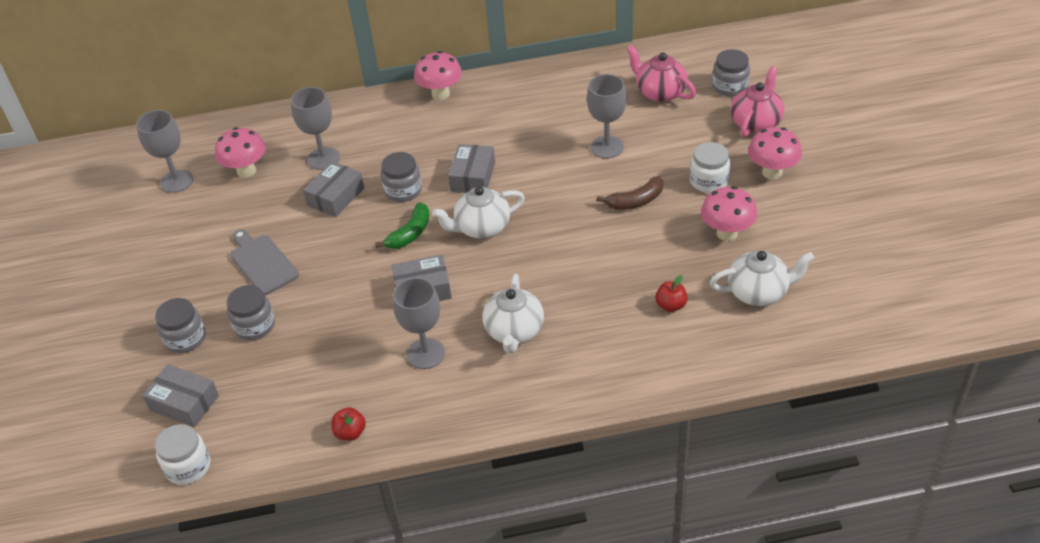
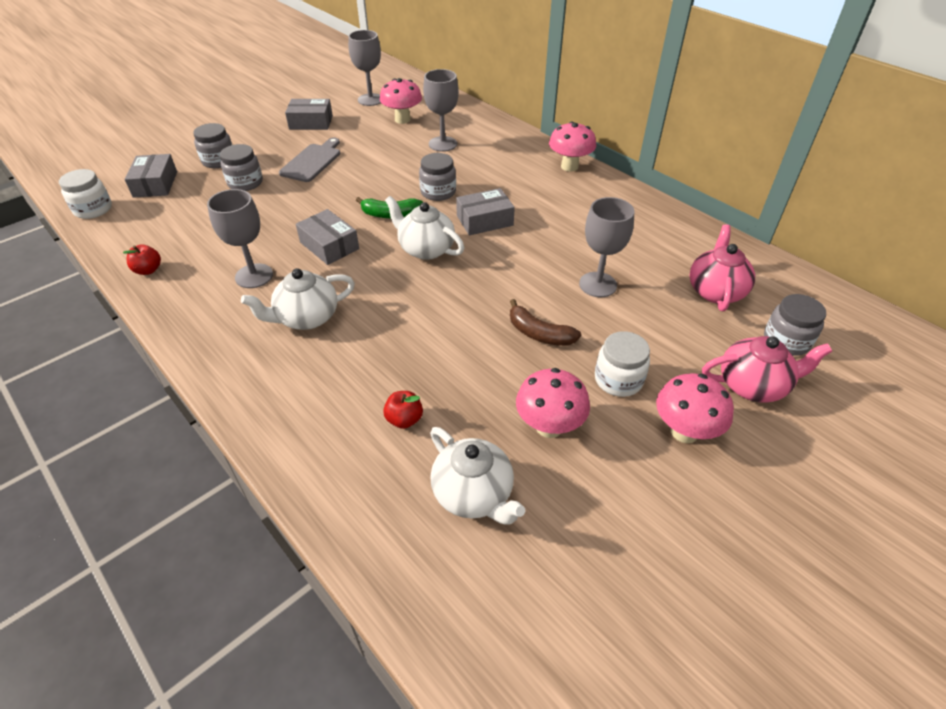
camera: 55 degrees right, 0 degrees up
grey box [303,161,364,217] -> grey box moved to [285,99,333,130]

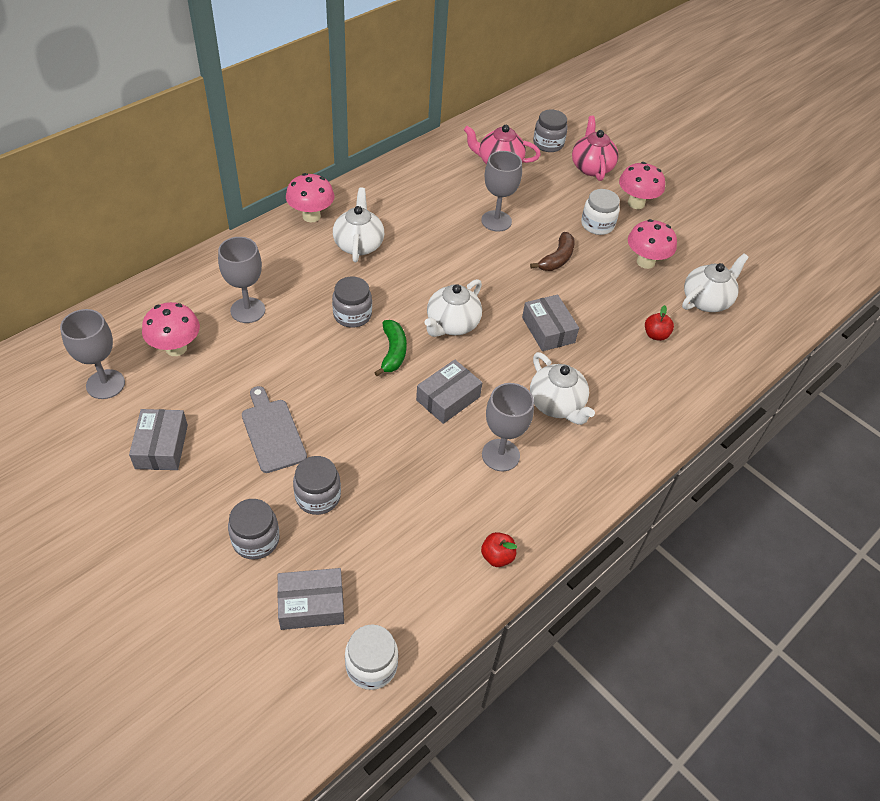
camera: 95 degrees left, 5 degrees up
grey cutting board [279,137,340,182] -> grey cutting board turned 45 degrees clockwise [242,386,307,473]
grey box [456,188,515,235] -> grey box moved to [522,294,579,351]
none -> white teapot [333,187,384,262]

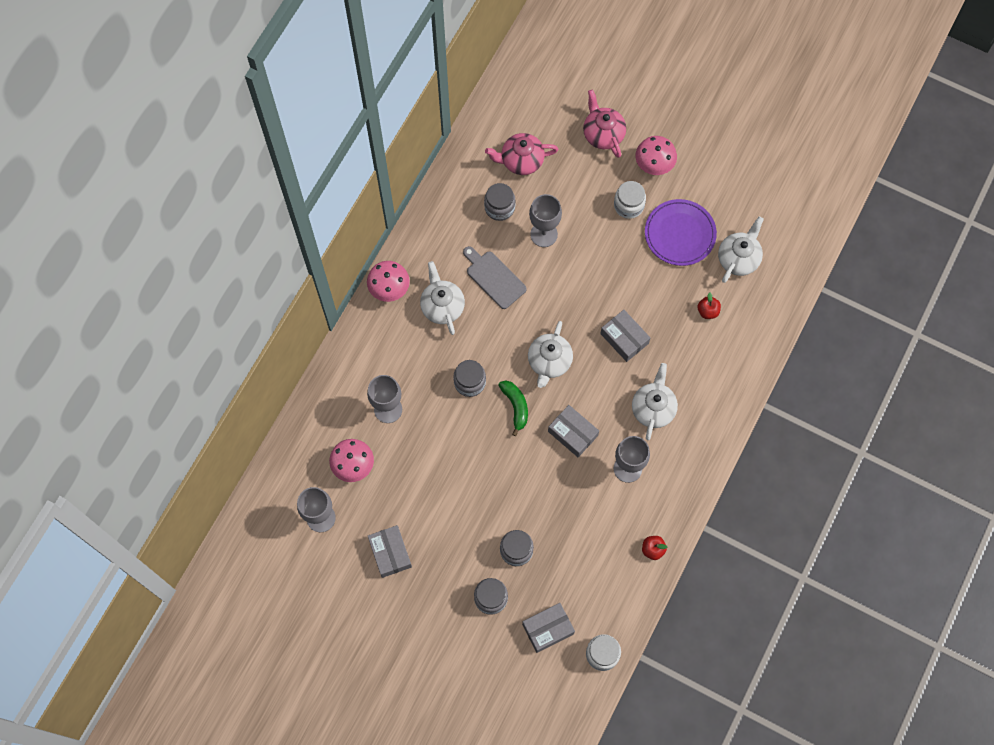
camera: 15 degrees left, 20 degrees up
grey cutting board [242,386,307,473] -> grey cutting board moved to [463,246,527,309]
grey box [416,360,482,424] -> grey box turned 75 degrees counterclockwise [548,405,599,457]
brown banana [530,232,575,271] -> none
white teapot [530,352,595,425] -> white teapot turned 120 degrees counterclockwise [632,363,678,440]
grey jar [533,110,568,152] -> grey jar moved to [484,183,516,221]
pink mushroom [628,219,677,269] -> purple plate [645,199,717,266]

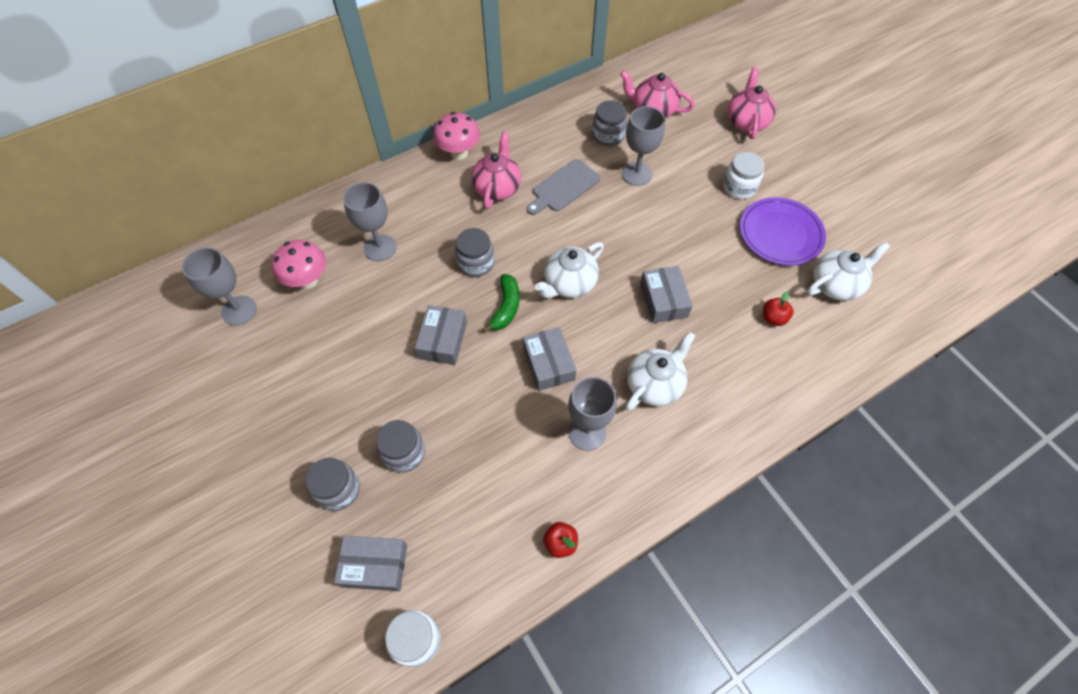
camera: 30 degrees right, 10 degrees down
grey box [368,525,412,578] -> grey box moved to [415,305,467,365]
white teapot [420,261,465,335] -> pink teapot [471,132,521,209]
grey cutting board [463,246,527,309] -> grey cutting board turned 120 degrees counterclockwise [527,159,600,215]
pink mushroom [635,136,677,175] -> none

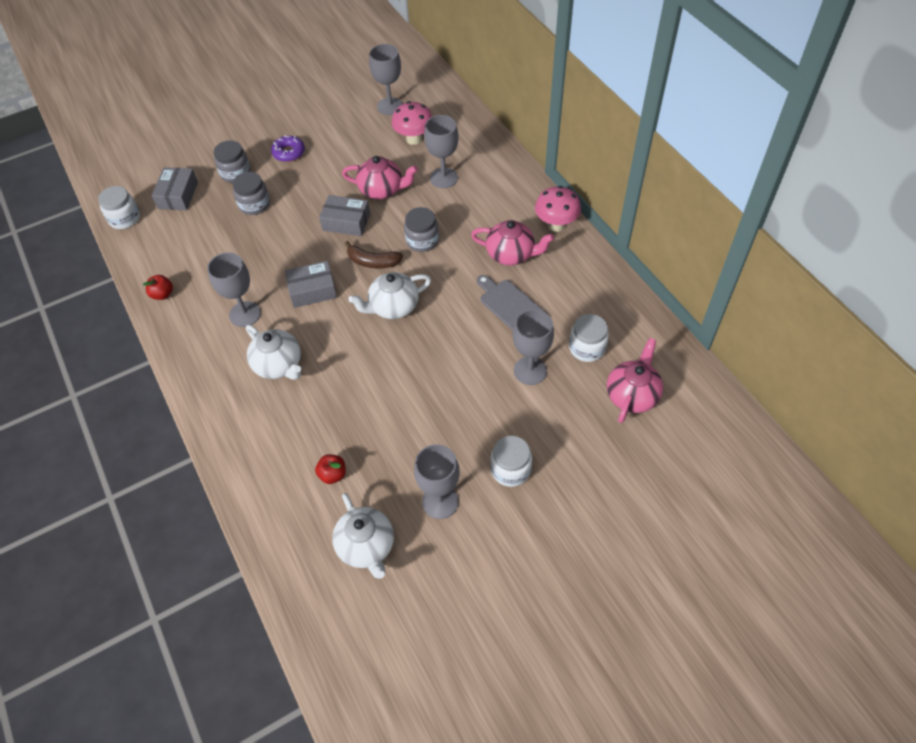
camera: 95 degrees right, 5 degrees down
green banana [482,274,520,333] -> brown banana [344,241,403,268]
white teapot [535,242,604,298] -> white teapot turned 75 degrees counterclockwise [348,272,431,319]
grey jar [592,100,627,146] -> white jar [569,314,609,362]
grey box [640,266,693,323] -> none
pink teapot [727,67,776,139] -> pink teapot moved to [342,156,418,199]
purple plate [740,197,826,266] -> grey goblet [414,444,460,519]
none -> purple donut [271,135,305,162]

